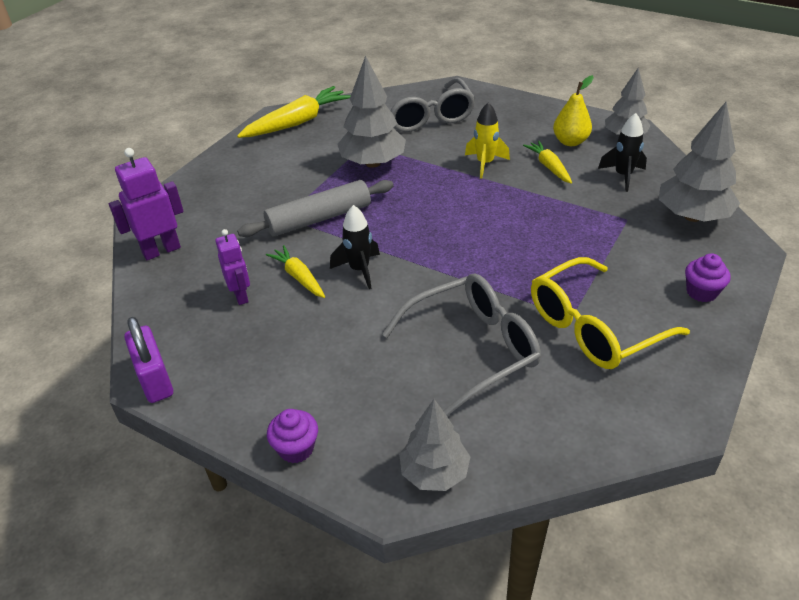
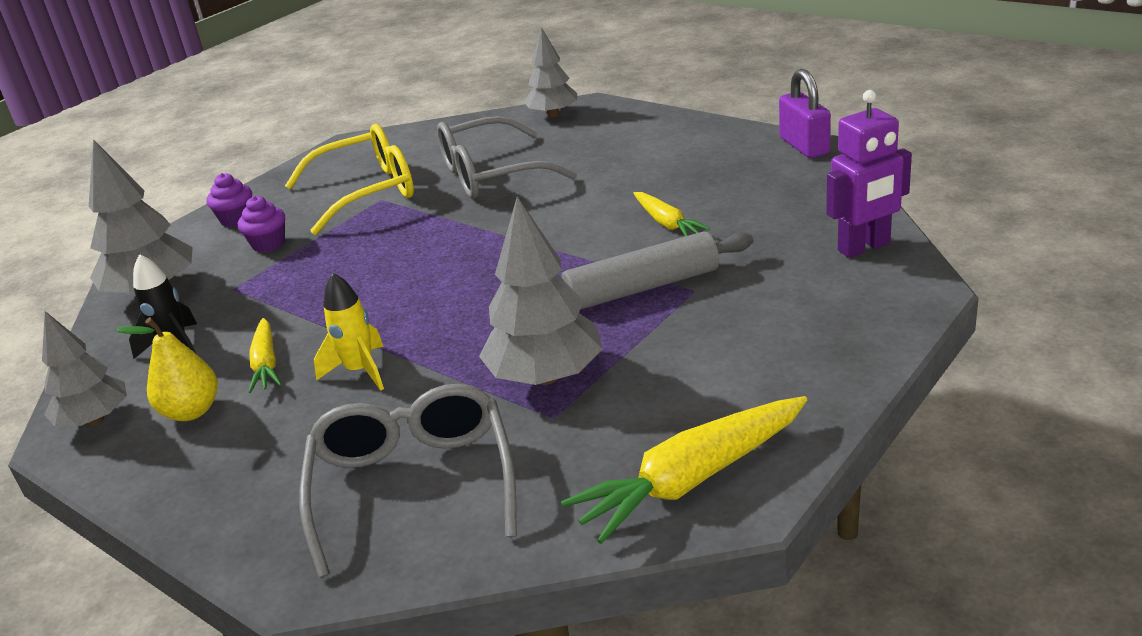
camera: 170 degrees left, 10 degrees down
purple robot [215,229,250,305] -> none
purple cupcake [267,409,318,463] -> purple cupcake moved to [238,196,285,253]
black rocket [330,205,380,289] -> none

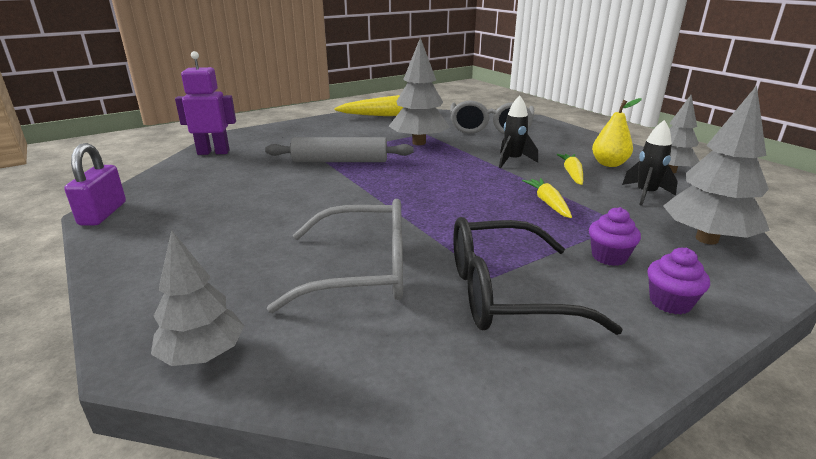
camera: 165 degrees left, 5 degrees down
yellow glasses [285,124,414,235] -> black glasses [453,217,623,335]
yellow rocket [314,273,384,391] -> black rocket [499,96,538,168]
yellow carrot [633,192,710,236] -> yellow carrot moved to [522,178,572,218]

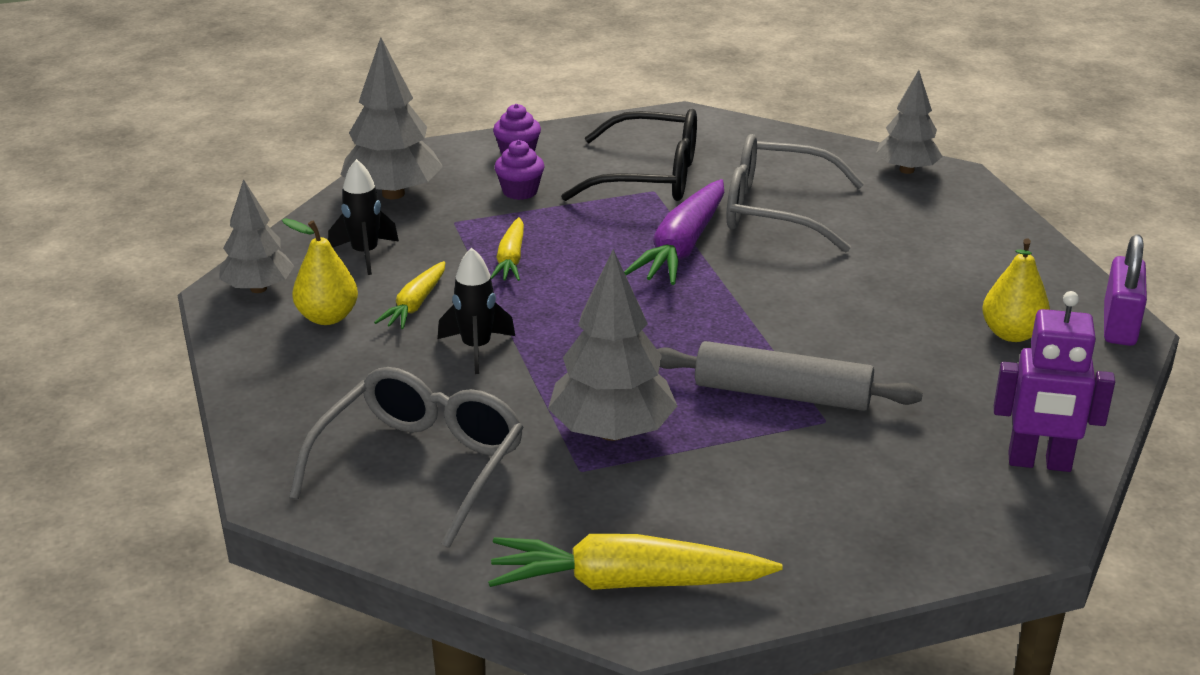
camera: 165 degrees left, 5 degrees up
none -> purple carrot [624,179,725,285]
none -> yellow pear [982,239,1050,342]

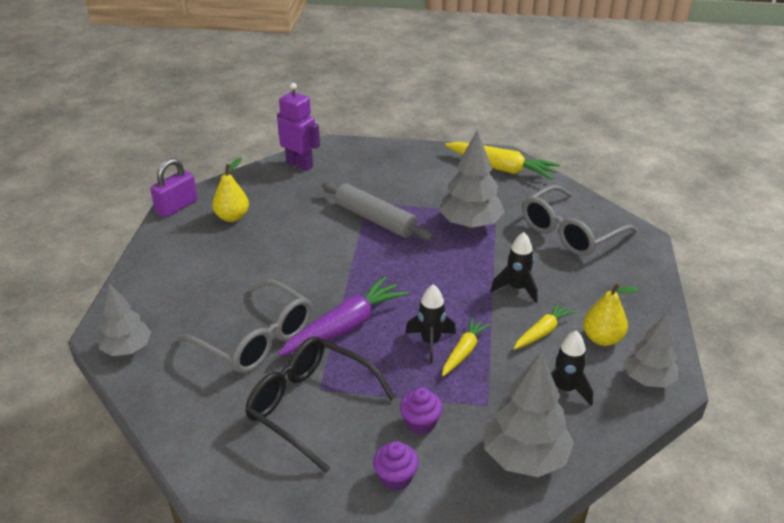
camera: 155 degrees left, 5 degrees up
none -> black rocket [405,284,456,363]

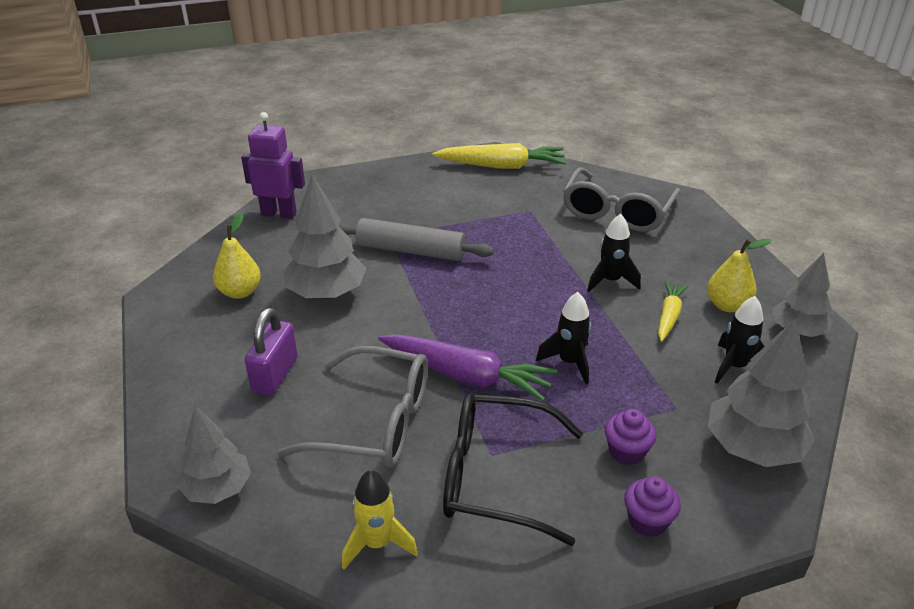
camera: 25 degrees left, 0 degrees up
purple padlock [150,158,198,218] -> purple padlock moved to [245,308,298,396]
purple carrot [278,276,408,356] -> purple carrot turned 90 degrees clockwise [378,334,557,402]
grey tree [439,130,505,229] -> grey tree moved to [284,174,366,299]
yellow carrot [442,318,491,376] -> none
none -> yellow rocket [342,470,418,570]

